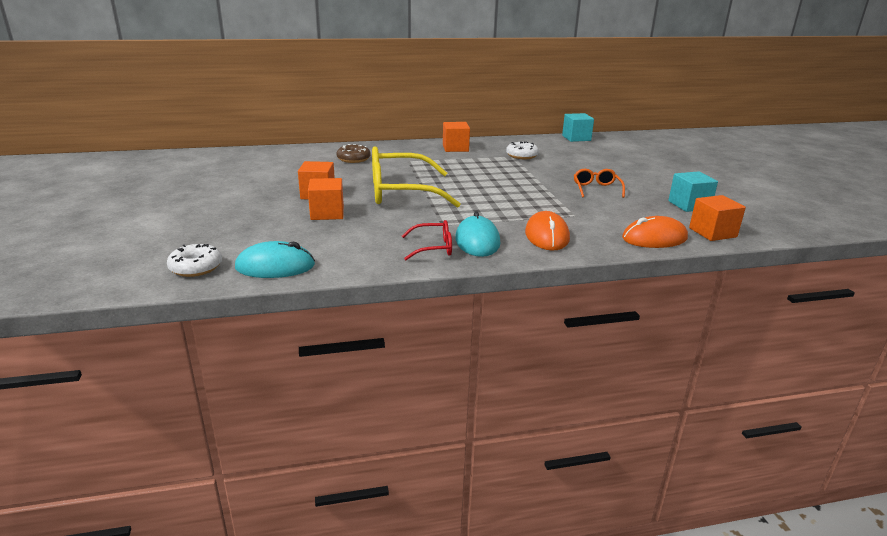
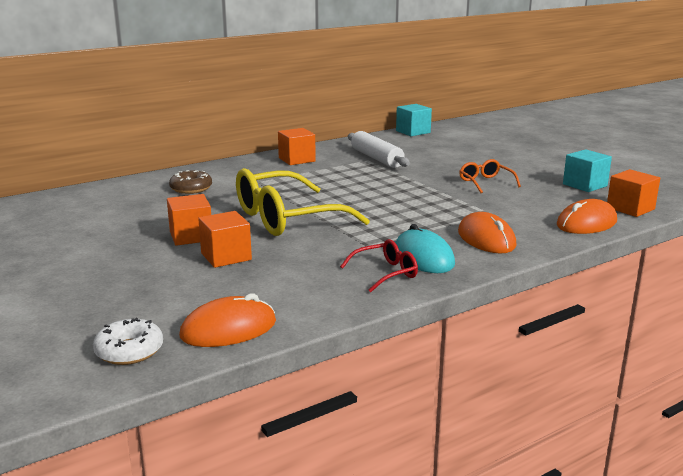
camera: 20 degrees left, 5 degrees down
turquoise mouse [235,241,315,278] -> orange mouse [179,293,276,347]
white donut [506,141,539,159] -> white rolling pin [348,131,410,168]

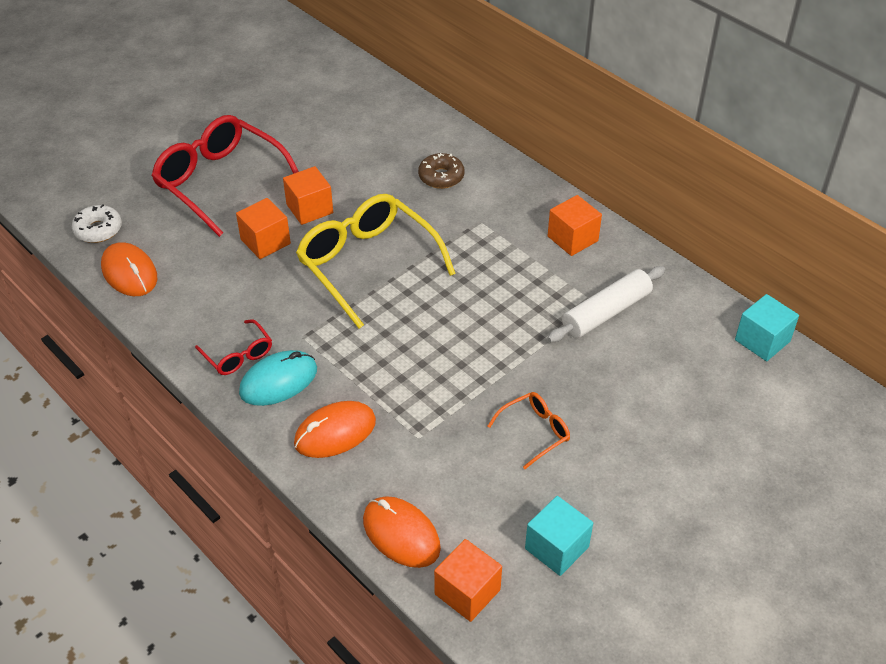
camera: 80 degrees right, 25 degrees up
none -> red glasses [151,115,299,237]

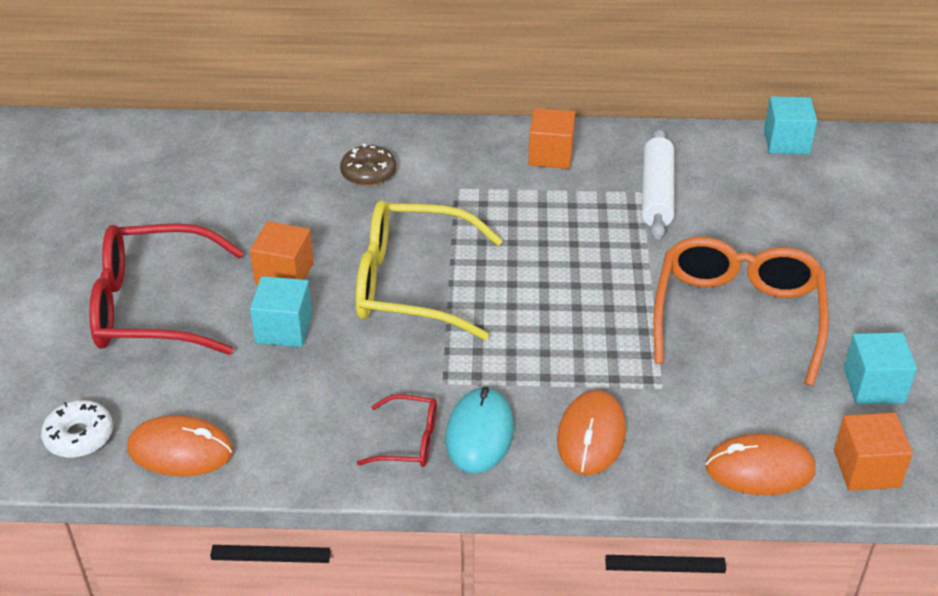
camera: 45 degrees left, 5 degrees down
orange cube [236,198,291,259] -> turquoise cube [250,276,312,347]
orange glasses [488,392,570,469] -> orange glasses [653,237,829,386], size x2.11

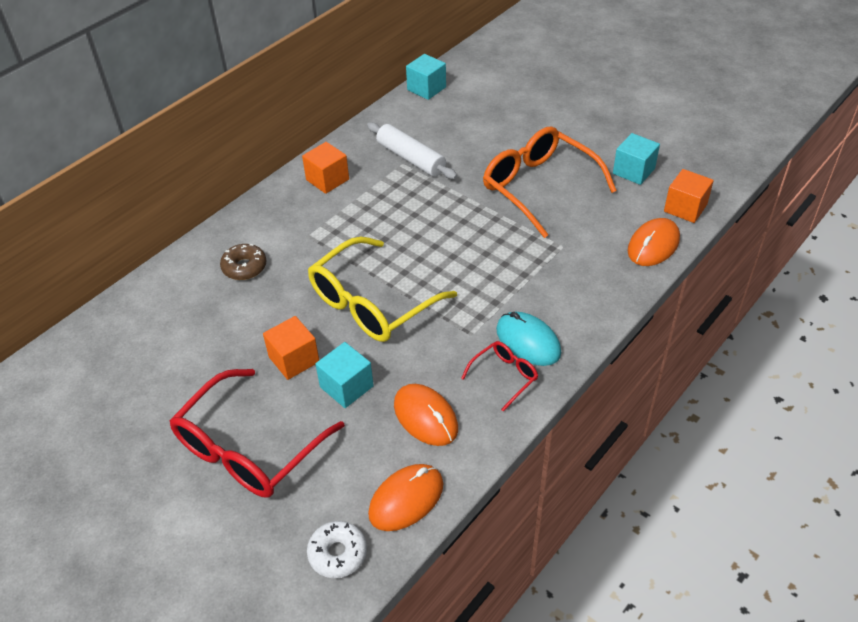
camera: 50 degrees left, 5 degrees up
orange mouse [557,390,626,475] -> orange mouse moved to [394,384,458,446]

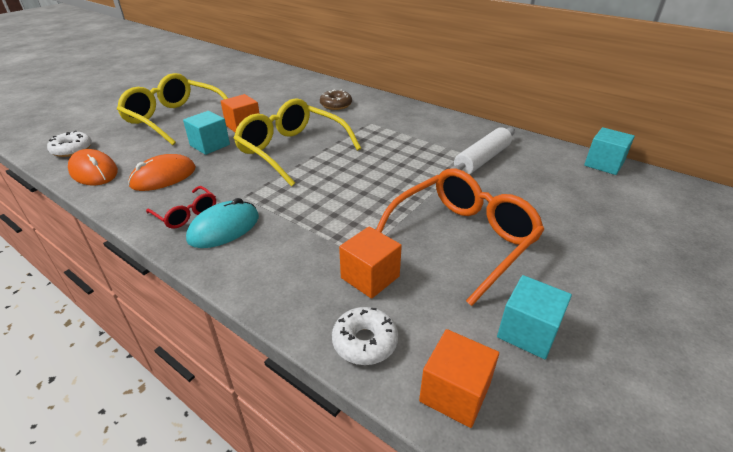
camera: 85 degrees right, 10 degrees down
red glasses [170,369,345,498] -> yellow glasses [117,73,228,145]
orange cube [302,142,349,194] -> orange cube moved to [339,226,402,299]
orange mouse [628,218,680,266] -> white donut [332,307,398,365]

